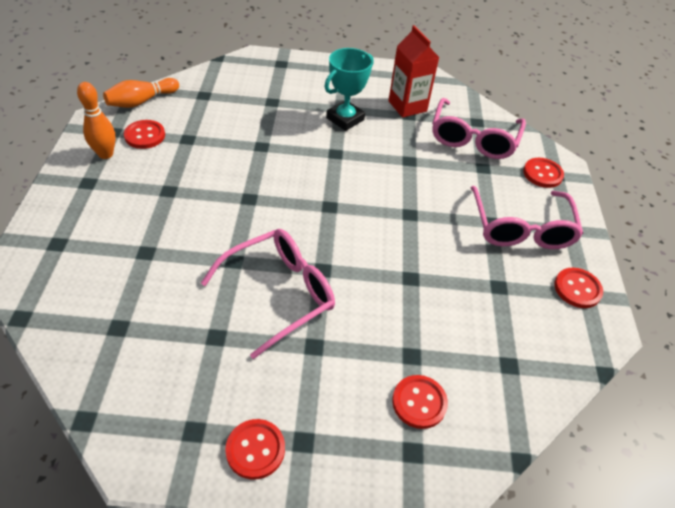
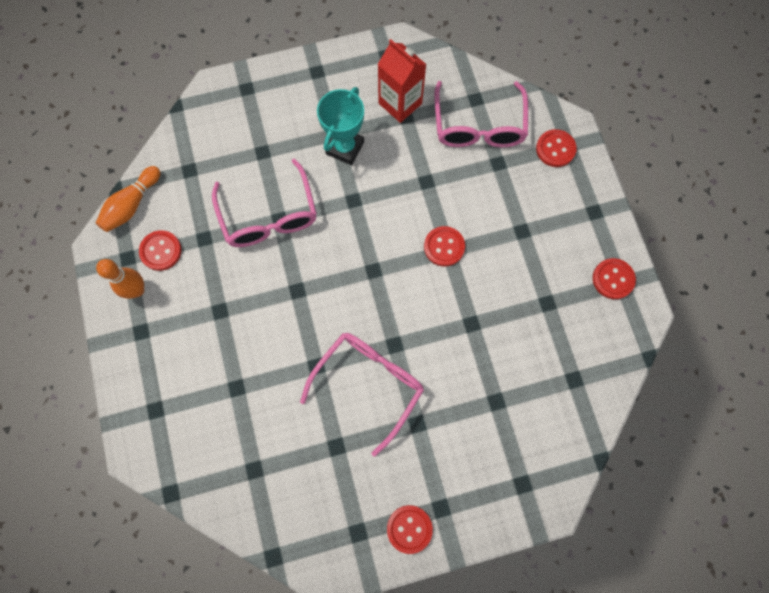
camera: 15 degrees left, 25 degrees up
red button [392,375,448,429] -> red button moved to [424,226,465,266]
pink glasses [471,186,584,249] -> pink glasses moved to [212,159,317,247]

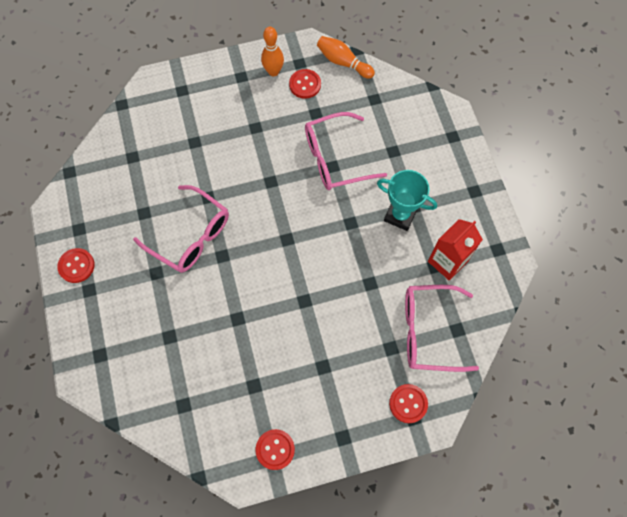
camera: 90 degrees right, 5 degrees down
red button [424,226,465,266] -> none

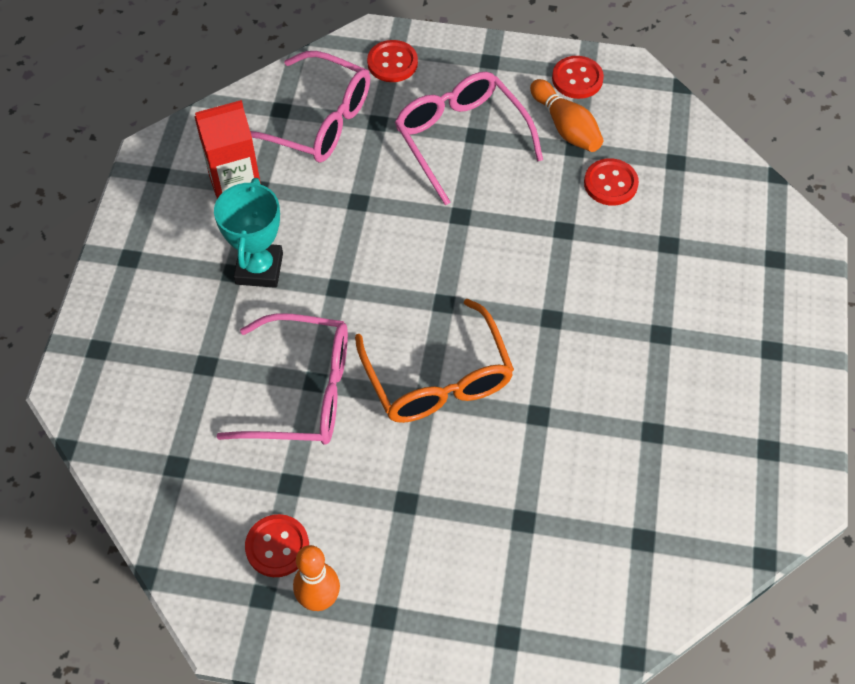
camera: 155 degrees left, 10 degrees down
red button [57,248,95,283] -> red button moved to [584,158,639,206]
pink glasses [133,185,229,273] -> pink glasses moved to [395,72,543,205]
orange bowling pin [317,36,375,79] -> orange bowling pin moved to [530,79,603,152]
turquoise trophy [377,170,437,231] -> turquoise trophy turned 45 degrees clockwise [214,178,283,288]
none -> orange glasses [355,299,514,423]

